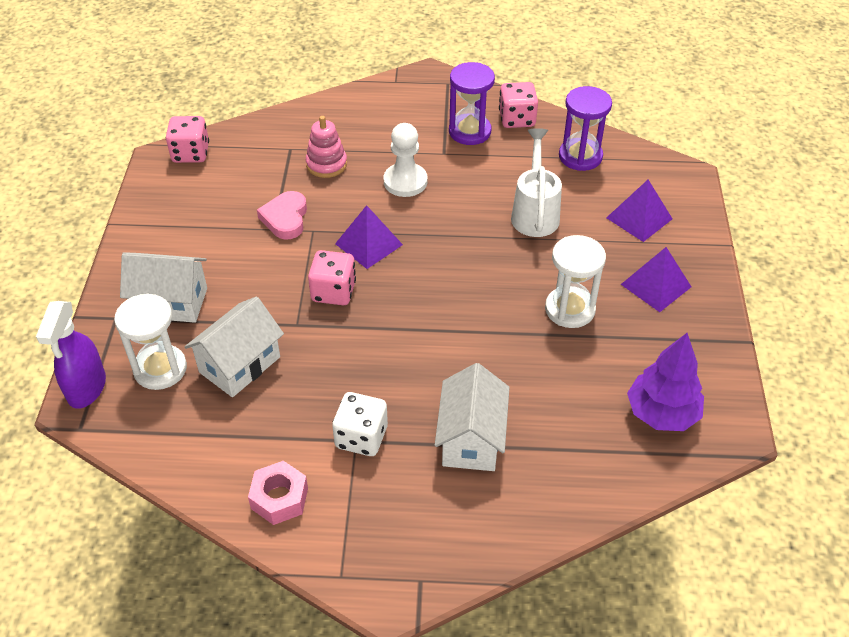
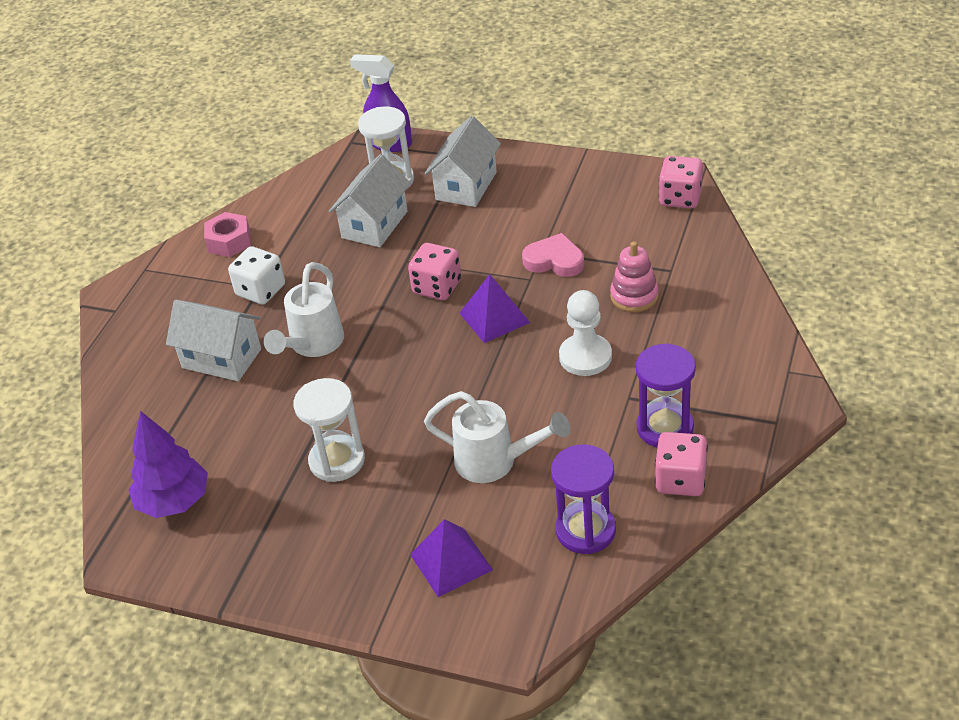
camera: 110 degrees right, 5 degrees down
white house [185,296,284,397] -> white house turned 60 degrees clockwise [329,154,411,247]
purple pyramid [621,247,691,312] -> none
none -> white watering can [264,262,344,357]

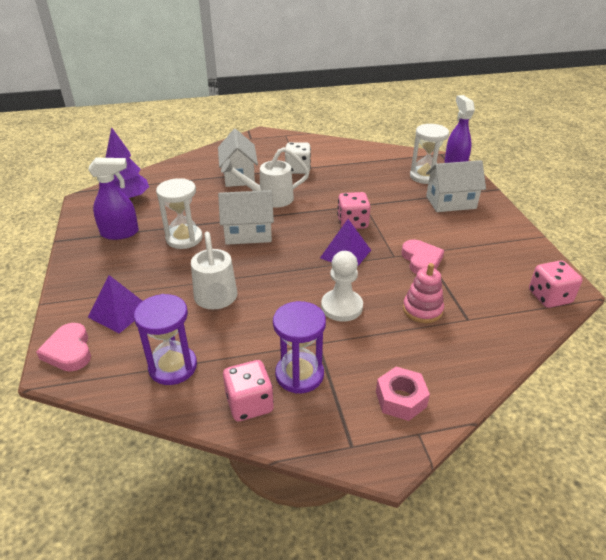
camera: 55 degrees right, 5 degrees down
pink nut [204,212,251,257] -> pink nut moved to [376,367,430,421]
white house [329,154,411,247] -> white house moved to [218,190,274,245]
none -> pink heart [36,323,91,372]
none -> purple spray bottle [88,158,139,240]

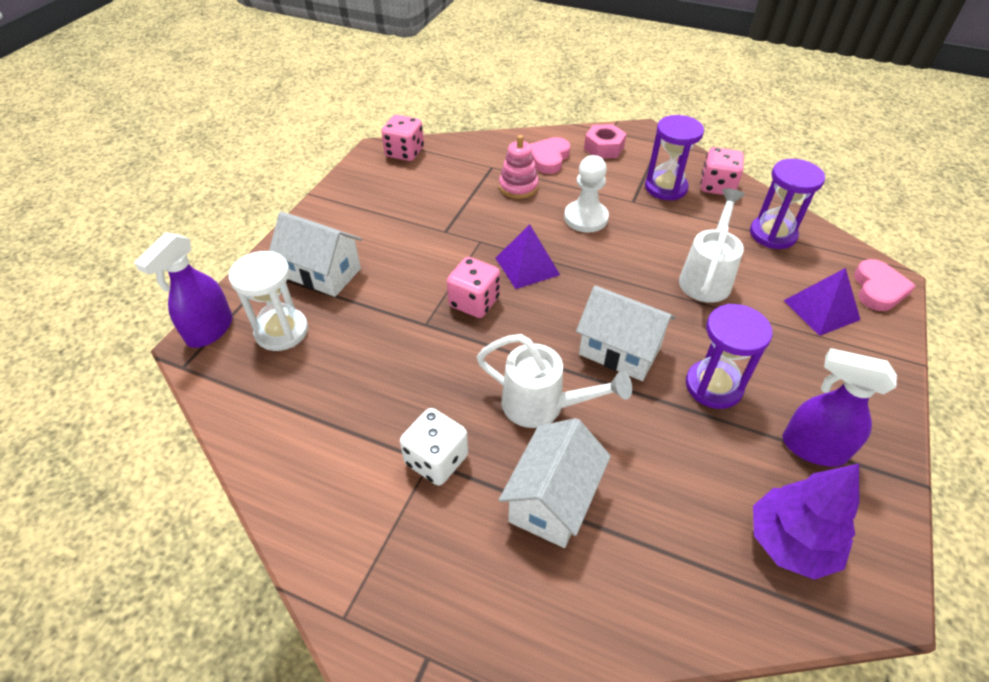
camera: 145 degrees left, 10 degrees up
white hourglass [156,178,203,249] -> purple hourglass [686,304,773,409]
pink heart [401,240,444,274] -> pink heart moved to [530,137,570,174]

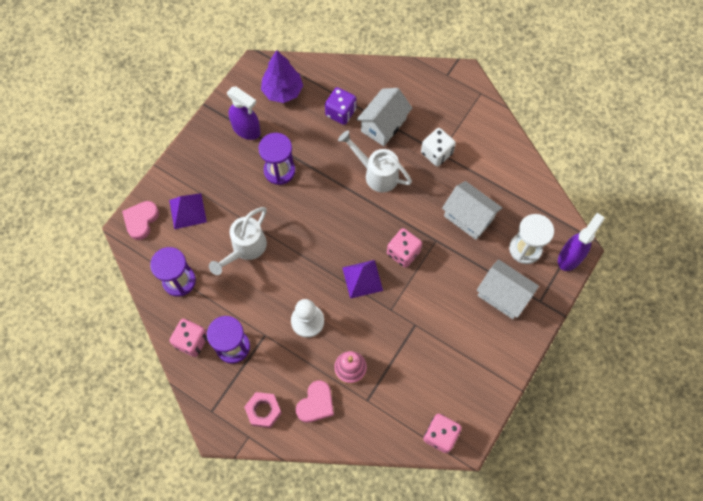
camera: 170 degrees left, 20 degrees up
white house [576,285,675,381] -> white house moved to [442,181,502,240]
none -> purple dice [325,87,357,125]

